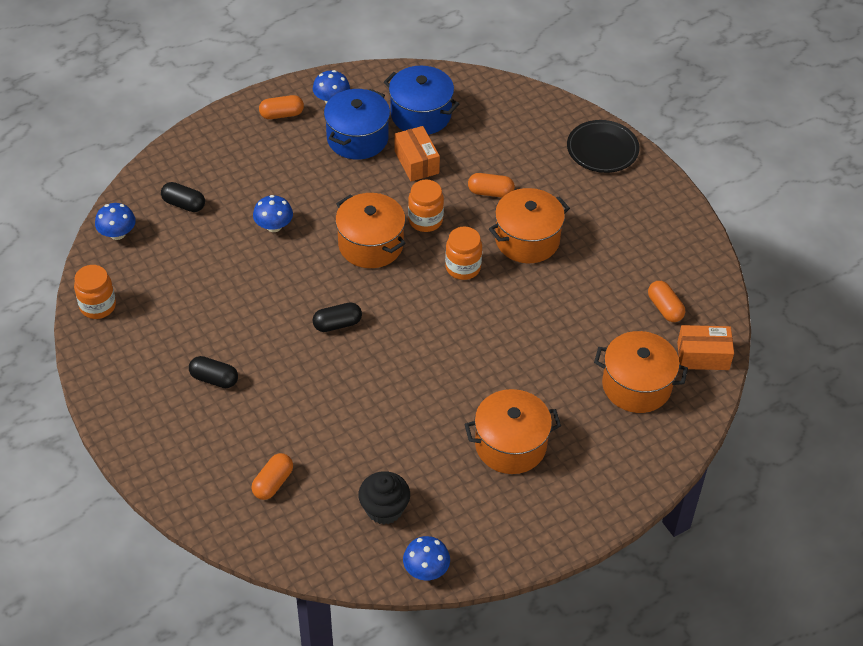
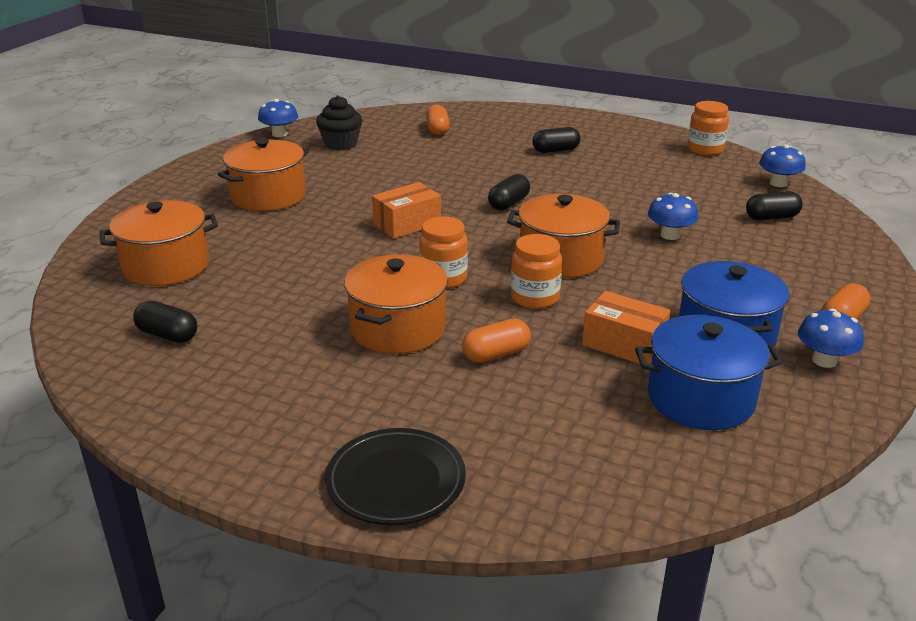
camera: 145 degrees right, 20 degrees down
orange capsule [648,281,685,322] -> black capsule [133,301,197,343]
orange box [677,325,734,370] -> orange box moved to [372,182,441,239]

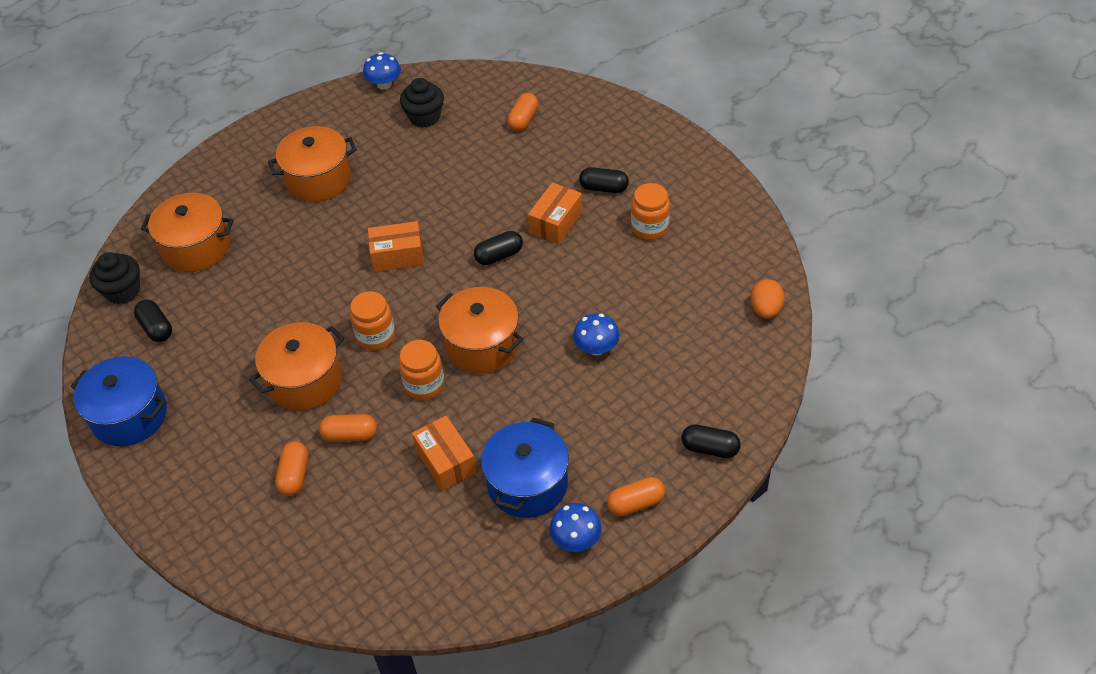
camera: 30 degrees right, 20 degrees up
black plate [325,428,466,525] -> none
blue pot [635,315,783,430] -> blue pot moved to [71,356,167,446]
orange jar [687,101,729,156] -> orange jar moved to [631,183,670,240]
black capsule [746,191,803,220] -> black capsule moved to [681,424,741,458]
blue mushroom [759,144,806,187] -> orange egg [750,279,784,319]
none -> black cupcake [89,252,140,304]
none -> orange capsule [275,441,308,496]
none -> orange box [528,182,582,245]

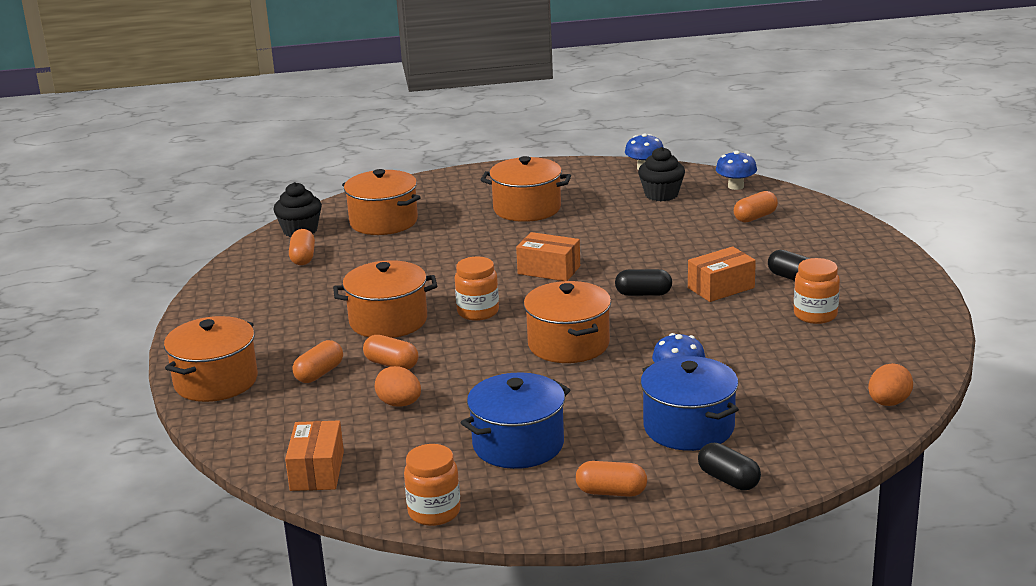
camera: 30 degrees right, 25 degrees down
blue pot [71,356,167,446] -> blue pot moved to [641,356,739,451]
black capsule [134,300,172,342] -> orange capsule [289,229,315,265]
orange jar [399,340,444,400] -> orange jar moved to [404,444,461,526]
orange box [412,415,477,491] -> orange box moved to [285,421,344,491]
blue mushroom [550,503,602,552] -> blue mushroom moved to [716,151,757,190]
none -> orange pot [164,316,258,402]
none -> orange egg [375,366,421,407]

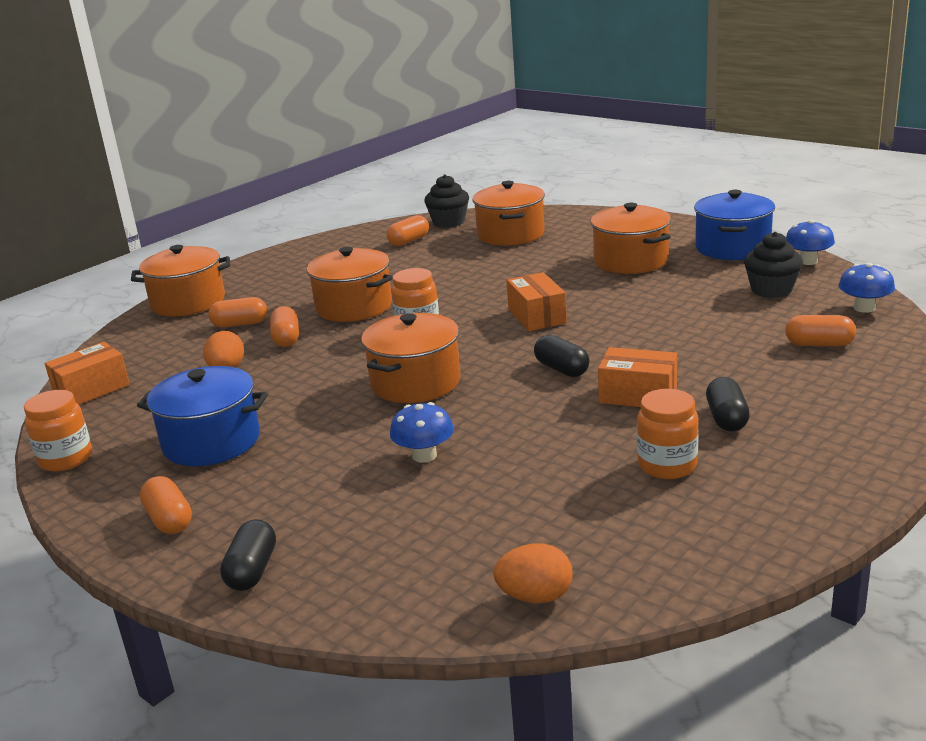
camera: 50 degrees right, 0 degrees up
blue pot [641,356,739,451] -> blue pot moved to [694,190,775,260]

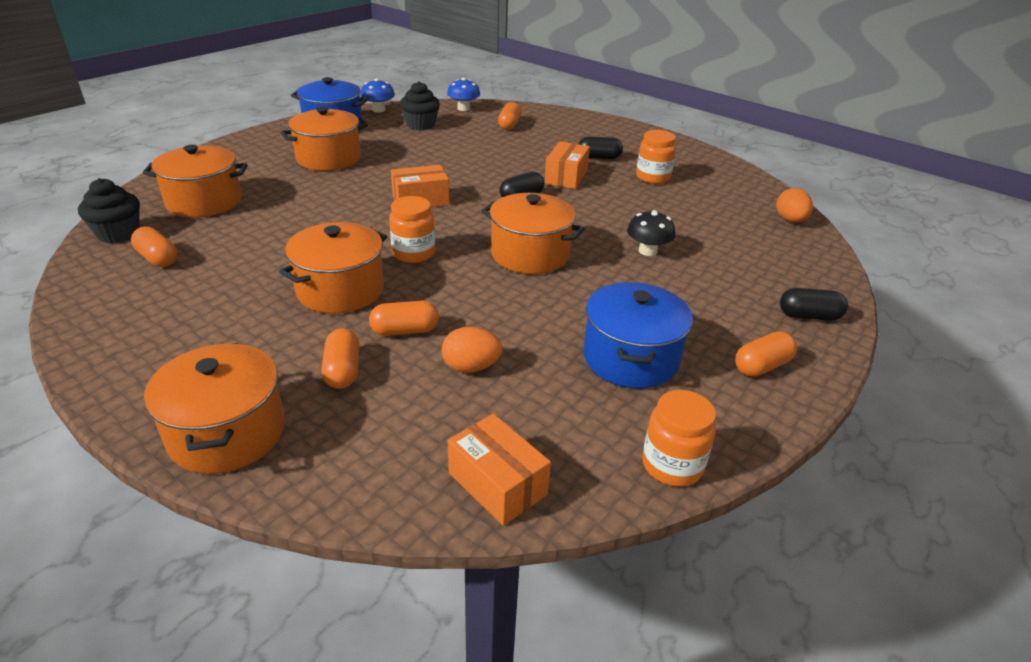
camera: 95 degrees left, 10 degrees up
blue mushroom [390,402,454,463] -> black mushroom [627,210,676,256]

